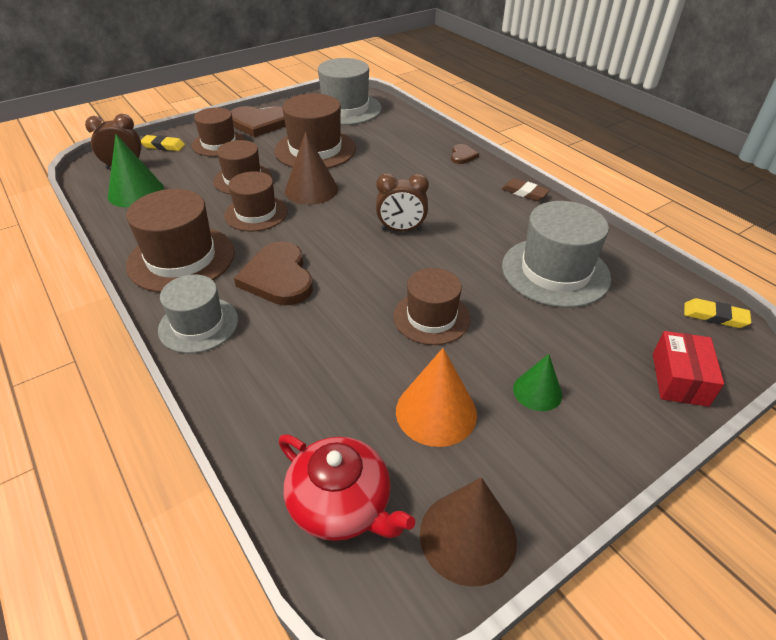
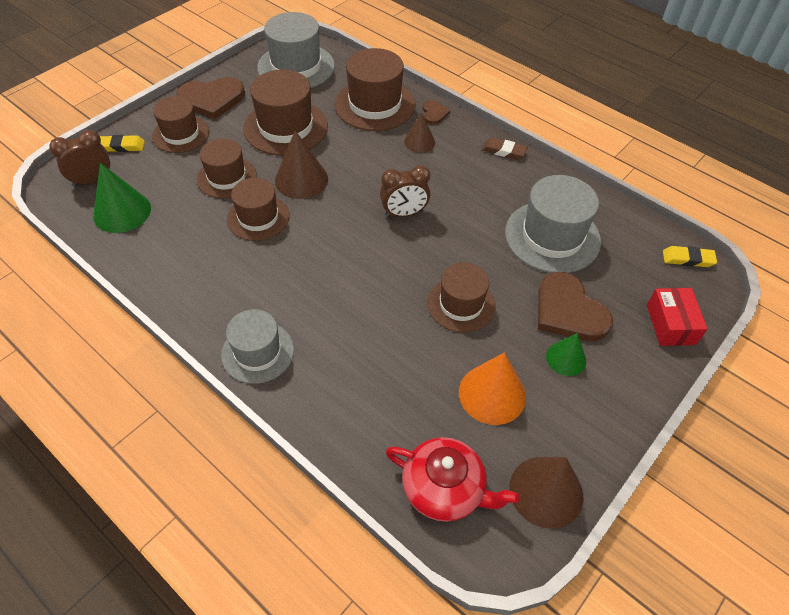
camera: 15 degrees left, 10 degrees up
brown hat [126,189,235,292] -> brown hat moved to [334,48,416,131]
brown heart [234,241,313,305] -> brown heart moved to [538,272,613,341]
none -> brown cone [404,112,435,153]

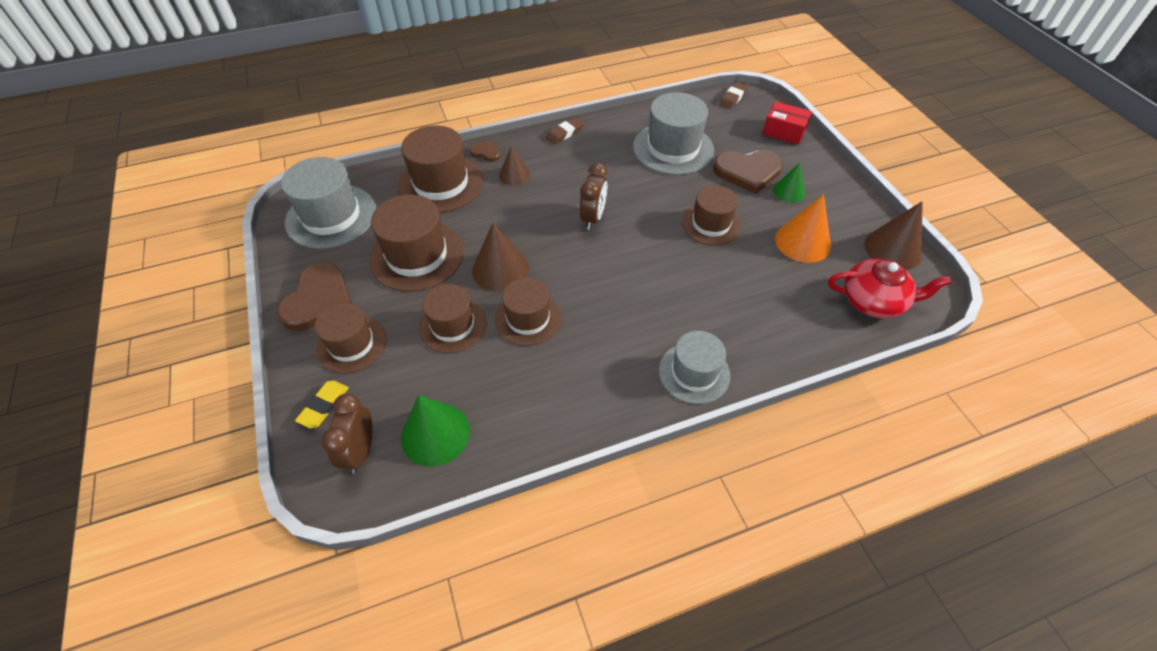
camera: 60 degrees left, 0 degrees up
red teapot [386,437,520,522] -> red teapot turned 45 degrees clockwise [828,259,951,318]
yellow eraser [663,246,717,267] -> brown eraser [719,82,748,109]

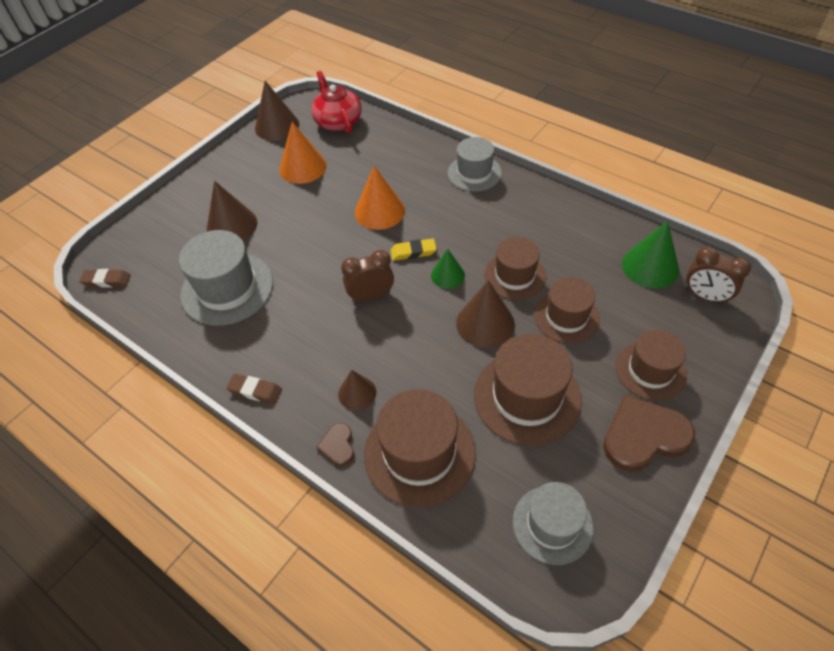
camera: 120 degrees left, 0 degrees up
grey hat [281,157,376,249] -> grey hat [513,482,593,565], size x0.66
yellow eraser [295,381,349,429] -> yellow eraser moved to [391,239,436,261]
brown clock [321,393,373,474] -> brown clock turned 60 degrees clockwise [686,247,751,304]
brown hat [682,185,741,246] -> none
brown heart [713,149,783,194] -> brown cone [207,181,257,240]
red box [762,101,812,145] -> none
green cone [773,163,805,203] -> green cone moved to [431,249,465,289]
none -> orange cone [355,166,405,230]

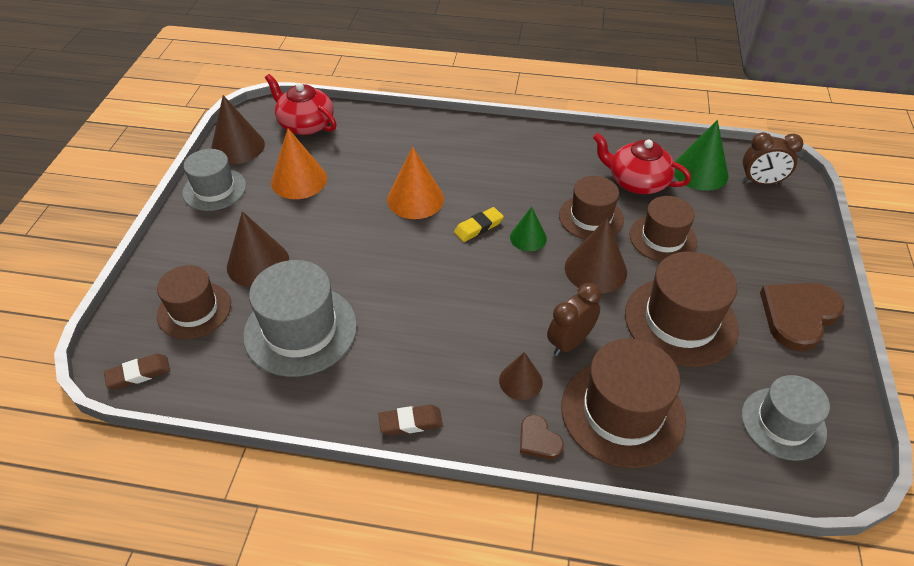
camera: 30 degrees left, 5 degrees down
brown clock [341,250,394,302] -> brown clock moved to [547,283,601,356]
grey hat [448,137,502,192] -> grey hat moved to [182,149,246,211]
brown hat [616,329,687,401] -> brown hat moved to [157,265,231,339]
none -> red teapot [593,133,691,194]

